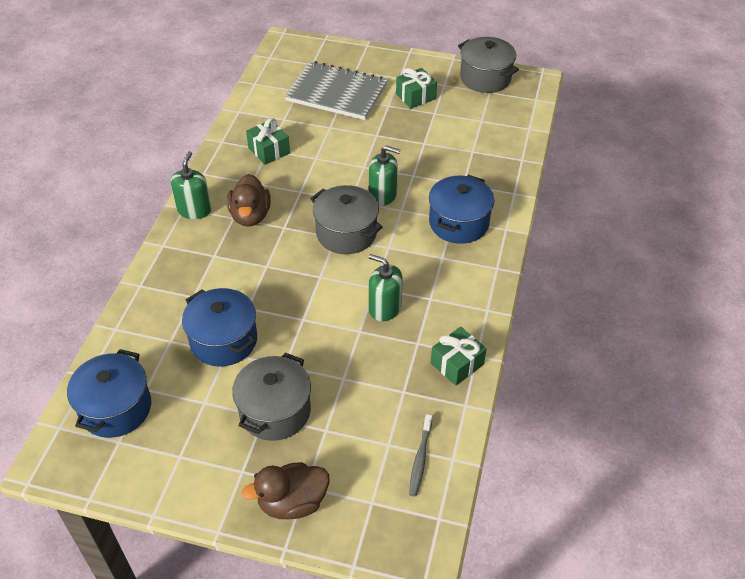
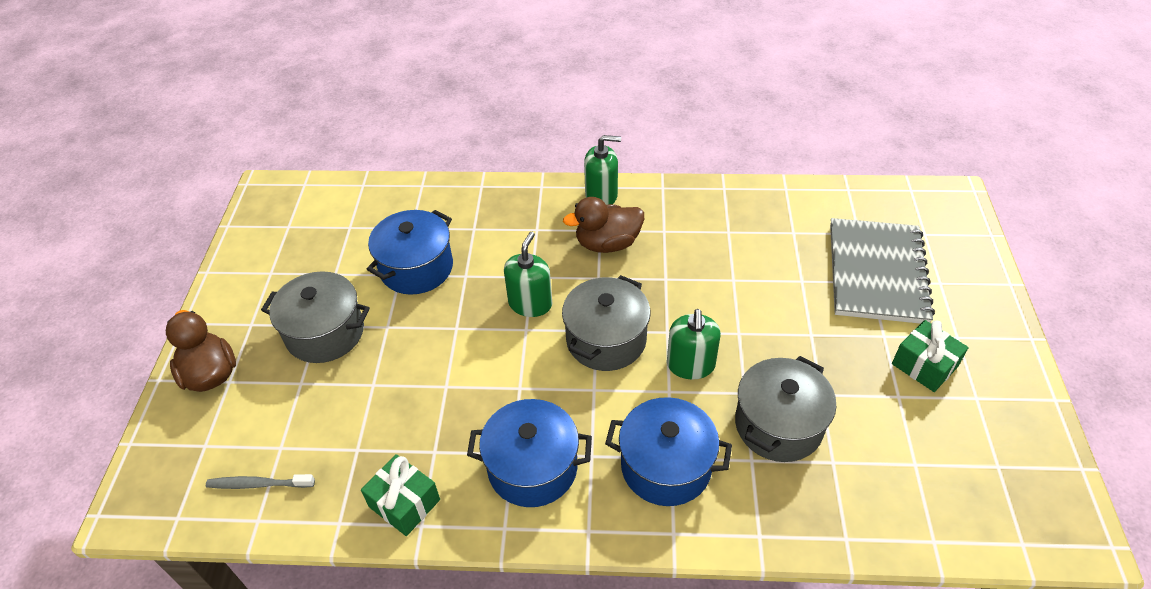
camera: 80 degrees right, 0 degrees up
blue pot [67,349,151,438] -> blue pot moved to [467,399,592,507]
green gift [246,118,290,165] -> none
green soap dispenser [369,254,403,321] -> green soap dispenser moved to [504,232,552,317]
grey pot [458,37,519,93] -> grey pot moved to [735,356,836,462]

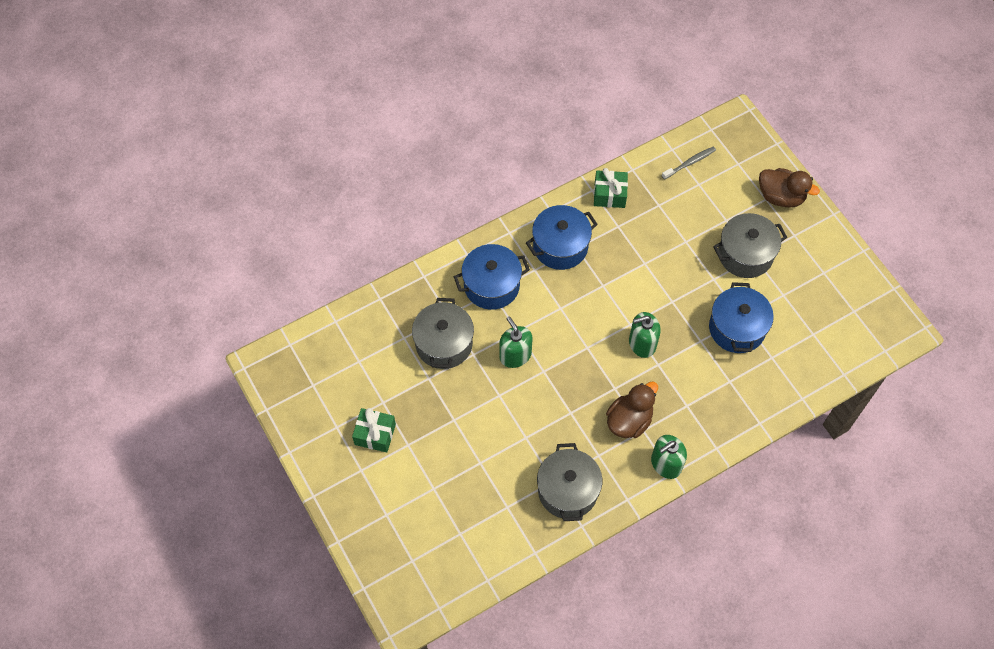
camera: 145 degrees right, 15 degrees up
green soap dispenser [504,232,552,317] -> green soap dispenser turned 90 degrees clockwise [629,312,661,358]
grey pot [562,275,651,371] -> grey pot moved to [537,443,602,521]
grey notebook [830,218,935,324] -> none

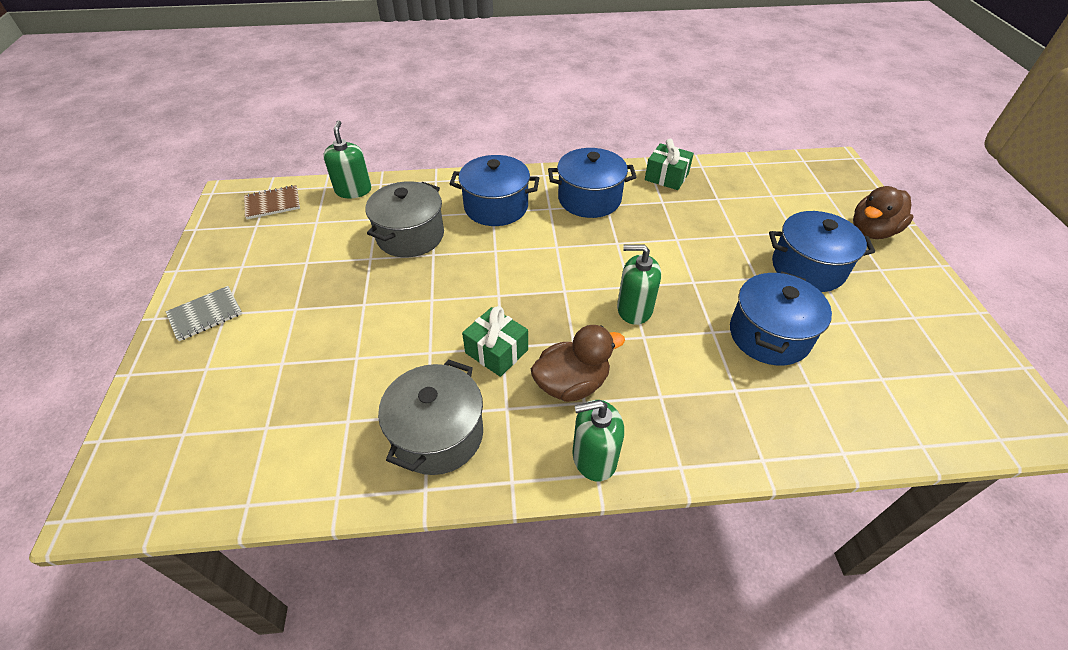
camera: 25 degrees right, 15 degrees down
green gift [352,408,396,452] -> green gift moved to [462,306,528,377]
green soap dispenser [499,316,533,368] -> green soap dispenser moved to [323,120,371,198]
grey toothbrush [662,146,716,180] -> none
grey pot [713,213,787,278] -> blue pot [769,211,875,292]
brown duck [759,168,820,208] -> brown duck turned 90 degrees clockwise [853,186,914,239]
none -> grey notebook [166,286,242,341]
none -> brown notebook [244,185,300,219]

